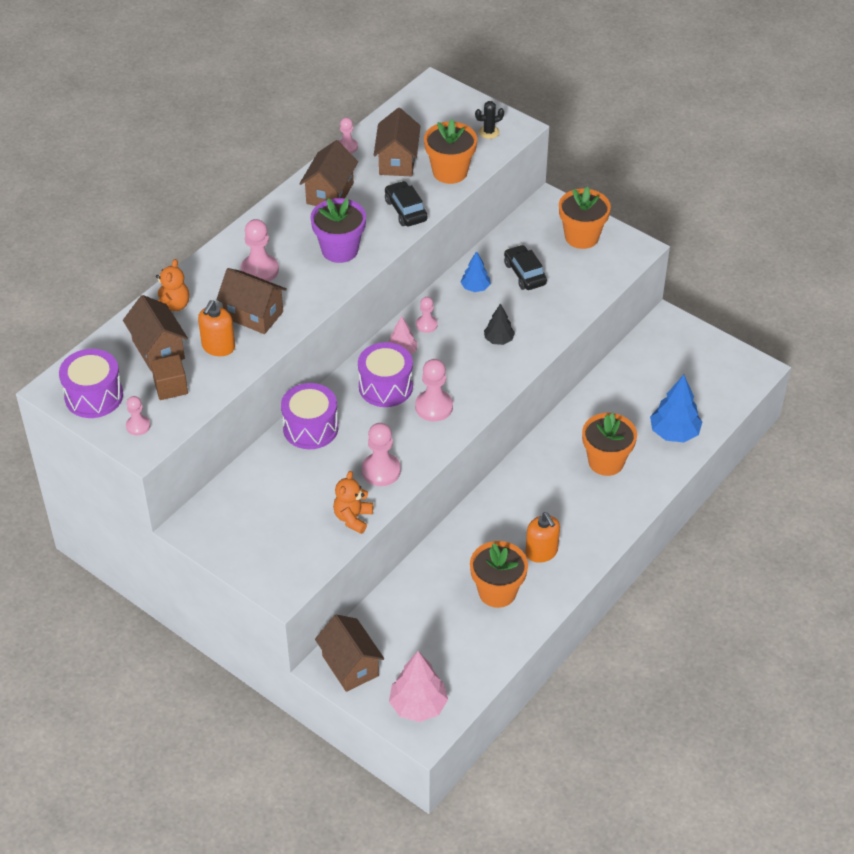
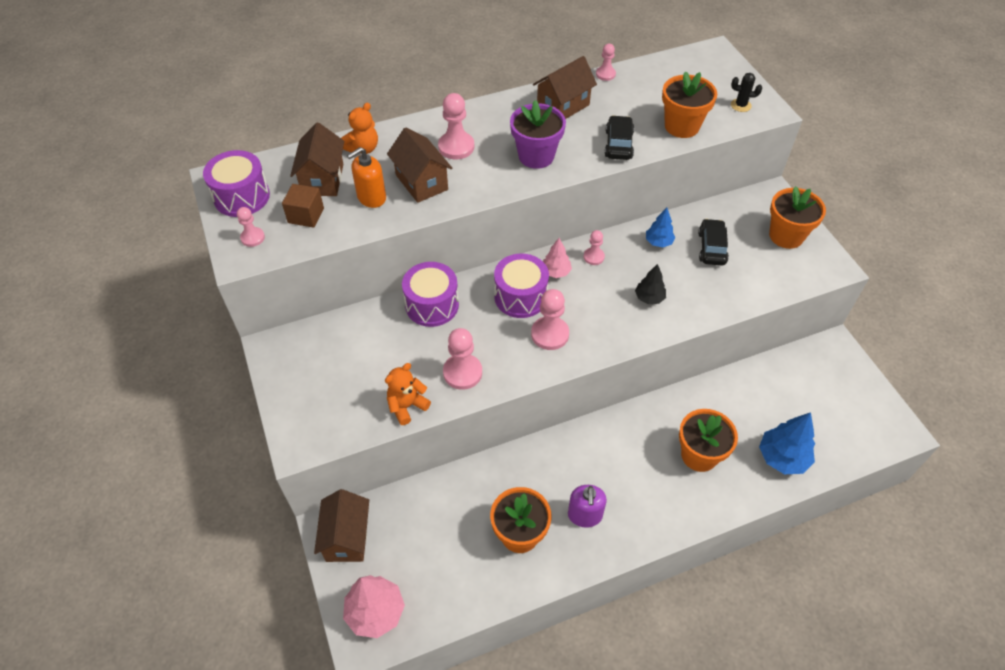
camera: 30 degrees right, 5 degrees up
brown house [374,108,421,176] -> none
orange soap dispenser [525,512,560,563] -> purple soap dispenser [568,485,607,528]

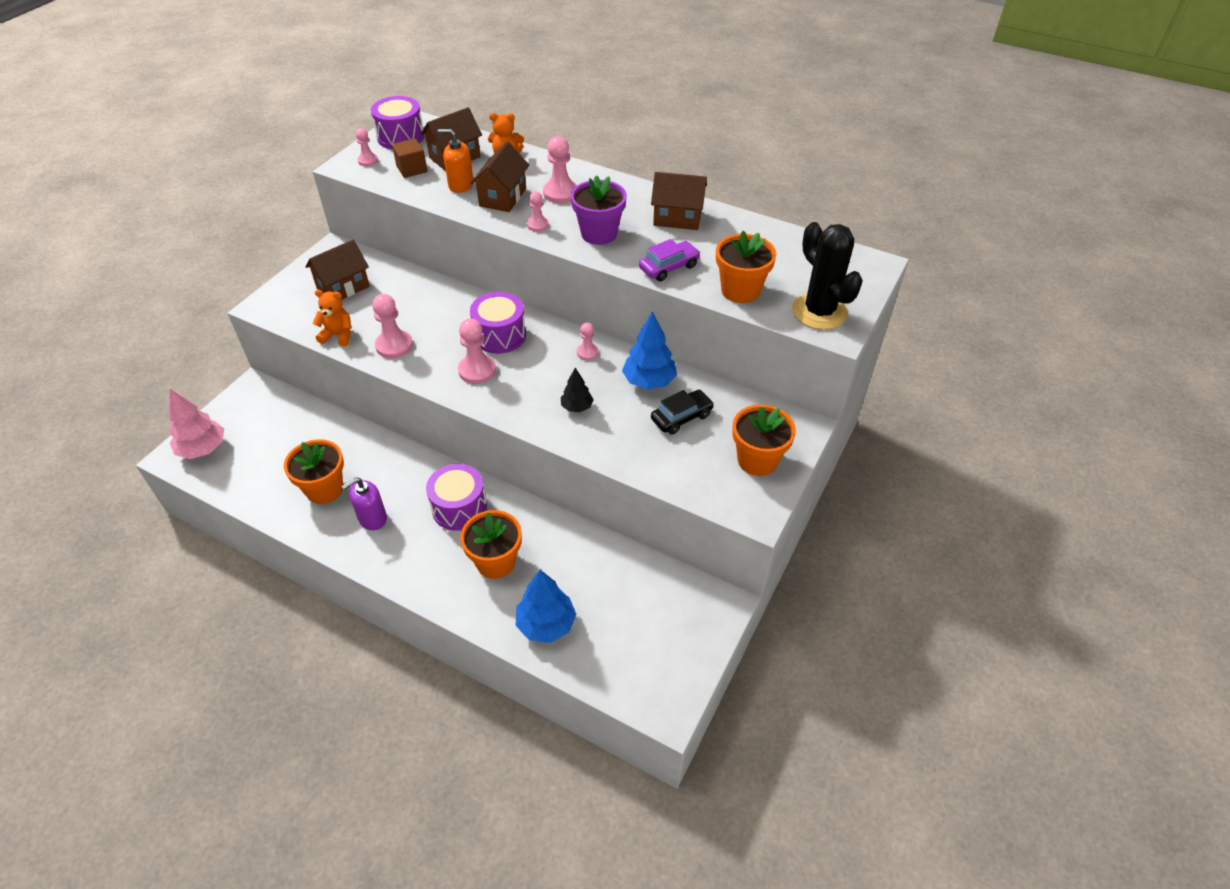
camera: 50 degrees right, 5 degrees down
brown house [314,489,369,562] -> brown house moved to [305,240,370,299]
purple drum [402,262,459,327] -> purple drum moved to [426,464,487,531]
pink tree [543,238,572,278] -> none
pink pawn [596,44,616,81] -> pink pawn moved to [527,192,549,232]
black car [604,115,634,160] -> purple car [639,239,701,281]
blue tree [646,208,675,247] -> blue tree [622,311,677,390], size x1.69
black cactus [731,73,762,112] -> black cactus [792,222,863,330], size x2.29

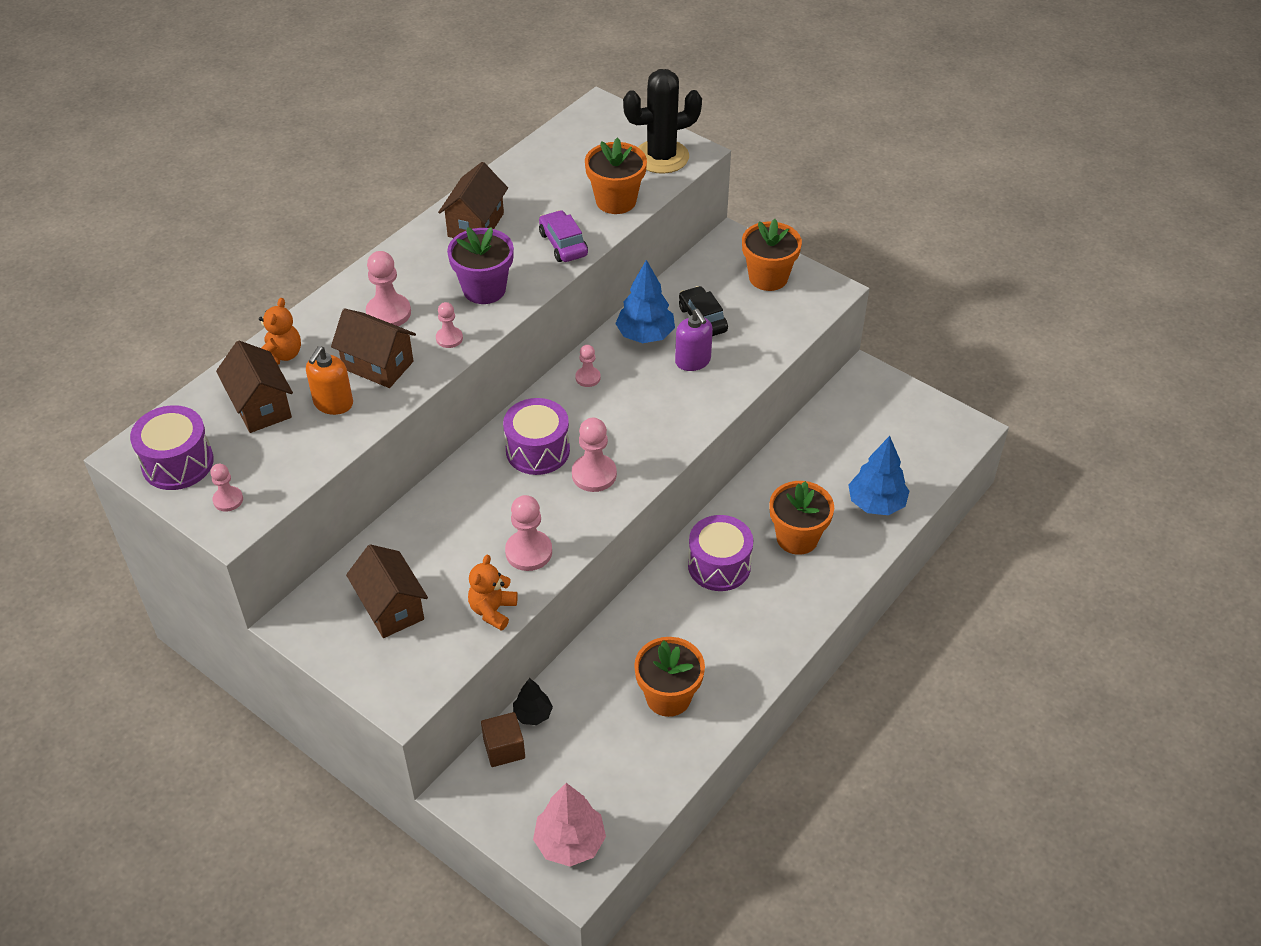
camera: 80 degrees left, 0 degrees up
purple soap dispenser [342,477,387,530] -> purple soap dispenser moved to [675,309,713,371]
brown cube [392,139,427,178] -> brown cube moved to [481,712,525,767]
black tree [561,368,594,412] -> black tree moved to [513,678,553,725]

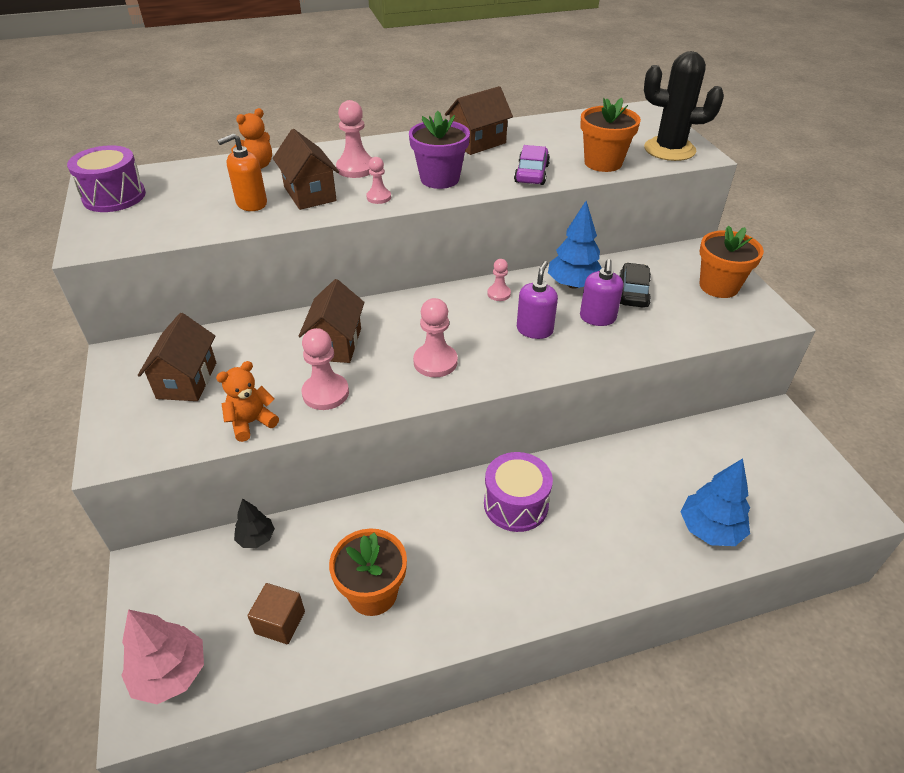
camera: 35 degrees right, 5 degrees down
pink pawn [210,464,243,512] -> none
brown house [216,341,293,433] -> brown house moved to [299,279,365,363]
brown cube [481,712,525,767] -> brown cube moved to [248,583,305,644]
purple drum [503,398,570,475] -> none
orange flower pot [769,481,834,555] -> none
none -> purple soap dispenser [517,261,558,339]

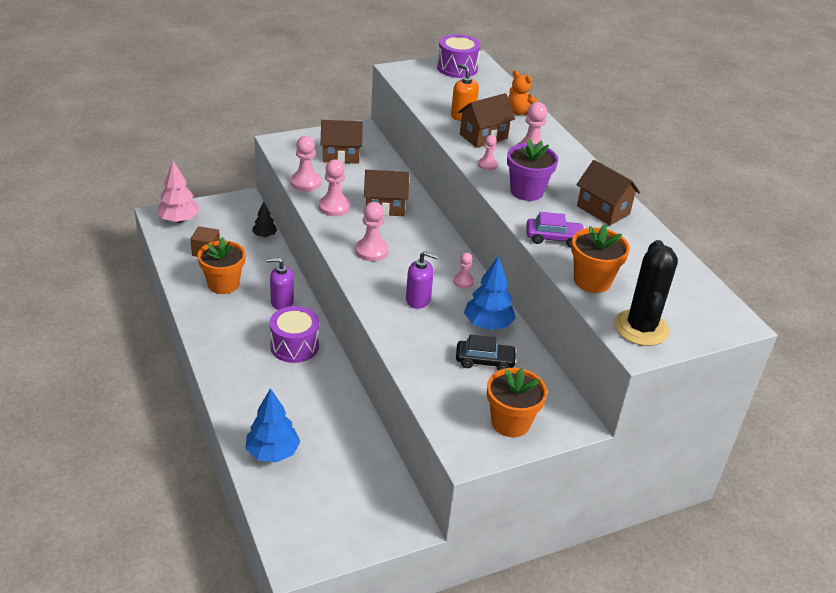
camera: 80 degrees right, 5 degrees down
orange teddy bear [216,361,279,442] -> pink pawn [291,136,321,191]
purple soap dispenser [580,259,623,326] -> purple soap dispenser moved to [267,258,294,310]

